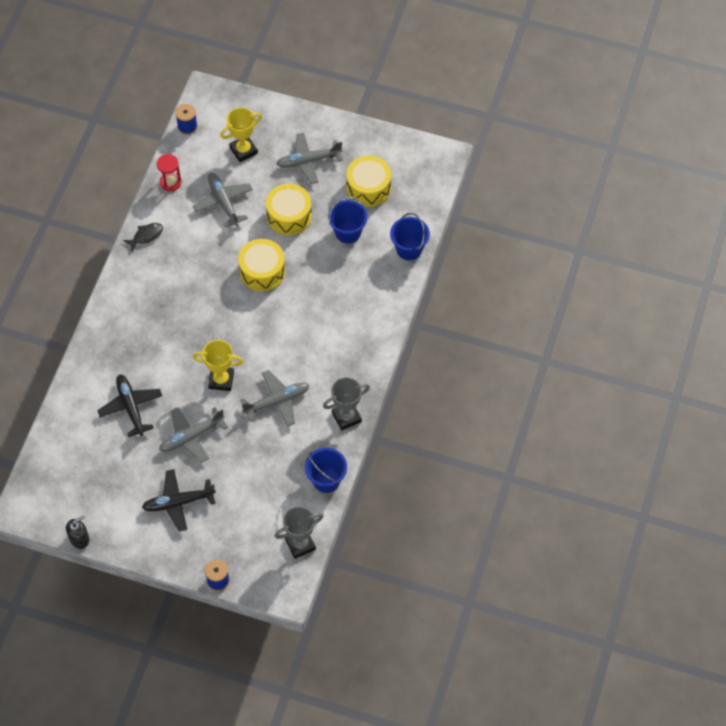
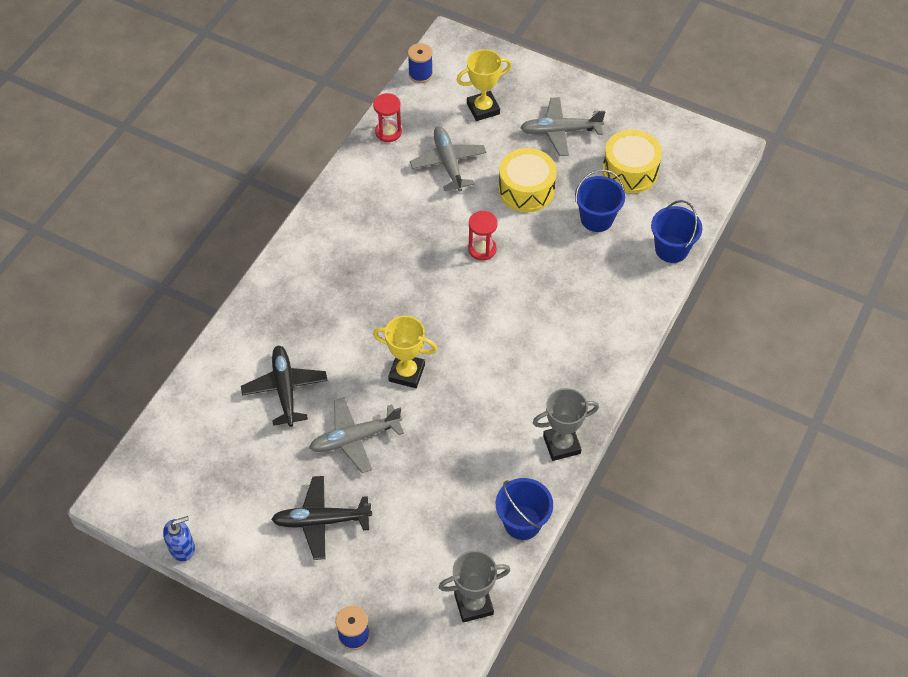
camera: 10 degrees right, 5 degrees down
black soap dispenser [66,515,89,549] -> blue soap dispenser [163,516,195,561]
black fish [123,223,163,252] -> none
yellow drum [238,239,285,291] -> red hourglass [468,211,498,261]
grey plane [240,370,309,427] -> none

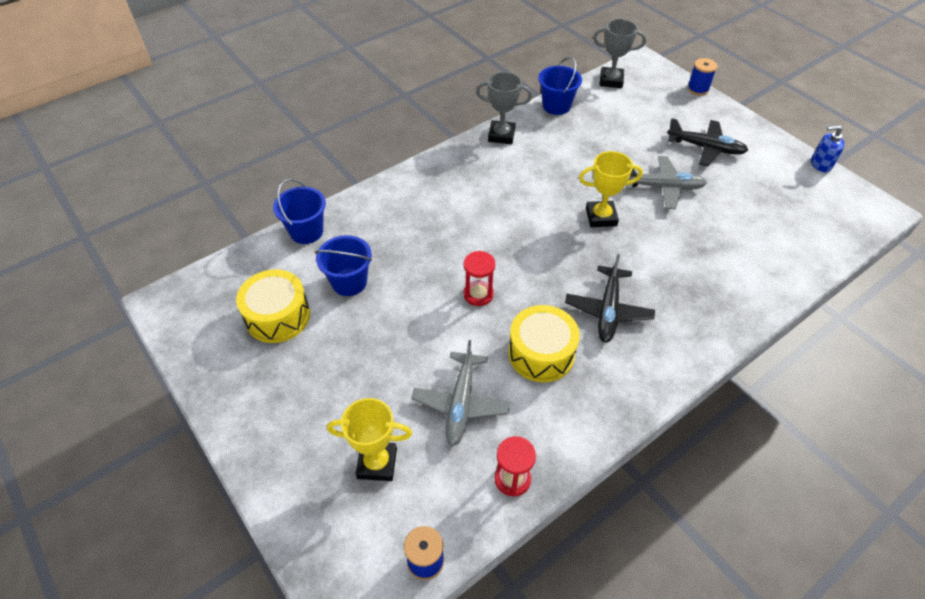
camera: 155 degrees left, 5 degrees down
black plane [241,345,327,427] -> black plane moved to [565,254,655,343]
yellow trophy [373,316,438,388] -> yellow trophy turned 45 degrees counterclockwise [579,151,643,227]
yellow drum [498,148,557,212] -> yellow drum moved to [508,305,580,382]
grey plane [520,97,605,156] -> none

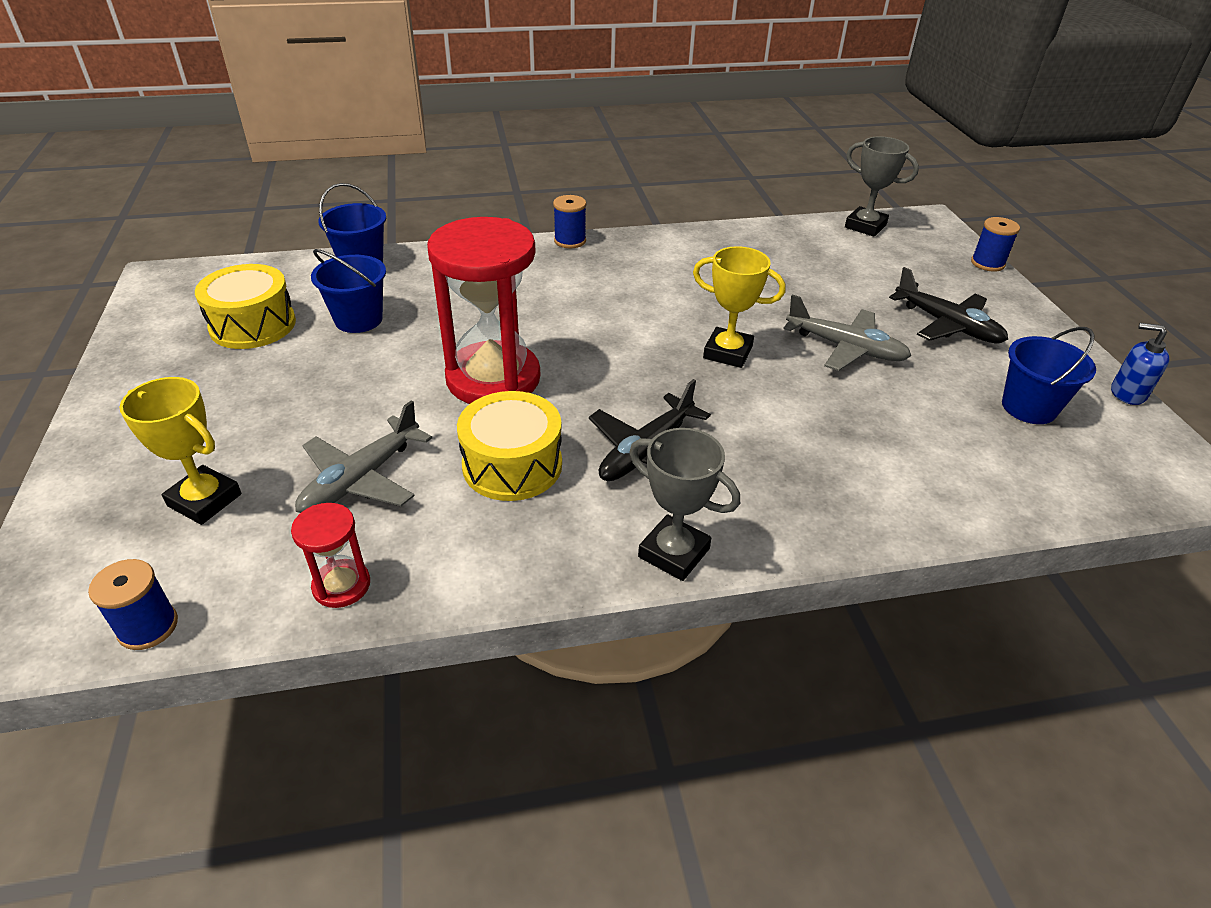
camera: 25 degrees right, 10 degrees down
red hourglass [463,251,496,306] -> red hourglass [427,217,540,404], size x2.19
grey trophy [476,72,533,144] -> grey trophy moved to [629,428,740,581]
blue bucket [538,57,582,115] -> blue bucket moved to [1002,327,1096,424]
none -> blue spool [553,195,586,248]

